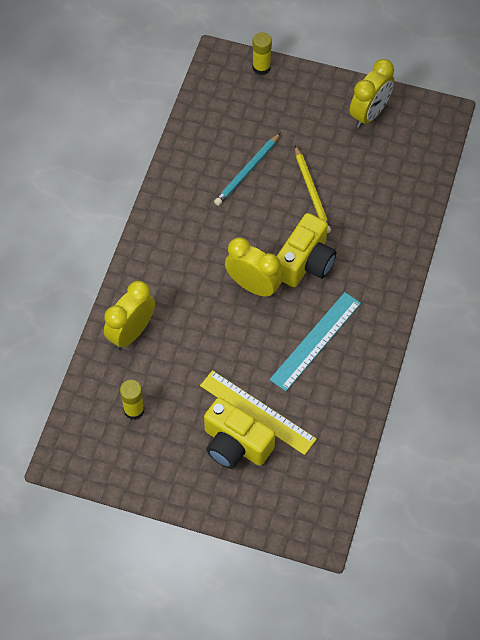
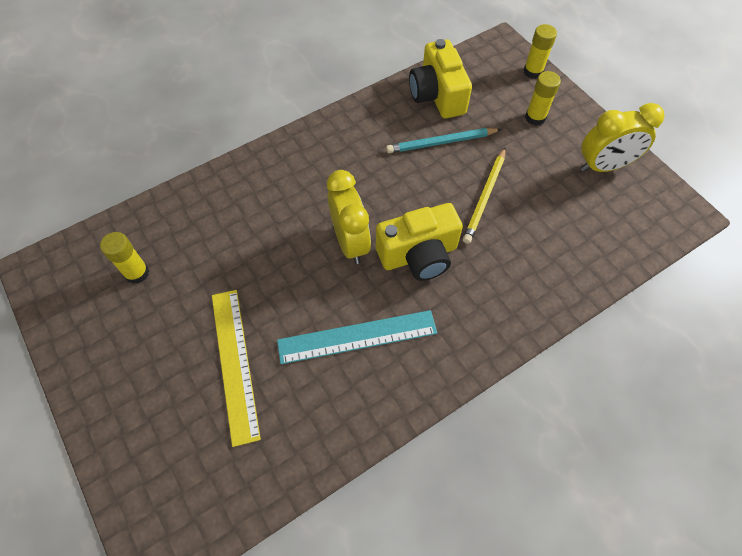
camera: 40 degrees right, 0 degrees up
yellow clock [104,281,155,350] -> none
yellow camera [204,397,275,469] -> yellow camera moved to [409,39,472,119]
none -> yellow glue stick [525,71,561,126]

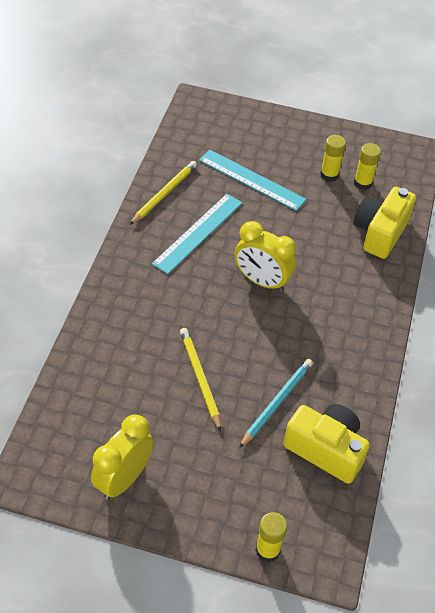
camera: 135 degrees right, 10 degrees down
yellow ruler [212,290,261,447] -> turquoise ruler [199,150,306,211]
yellow camera [376,203,463,281] -> yellow camera moved to [354,187,416,259]
yellow glue stick [525,71,561,126] -> yellow glue stick moved to [320,135,346,182]
none -> yellow pencil [130,161,197,225]

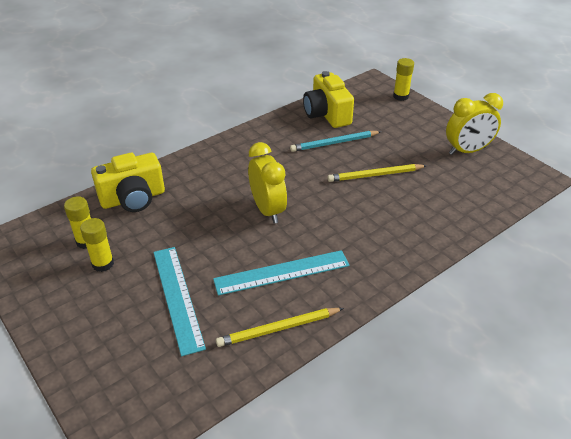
camera: 140 degrees left, 10 degrees down
yellow pencil [180,328,221,431] -> yellow pencil turned 60 degrees clockwise [327,164,427,182]

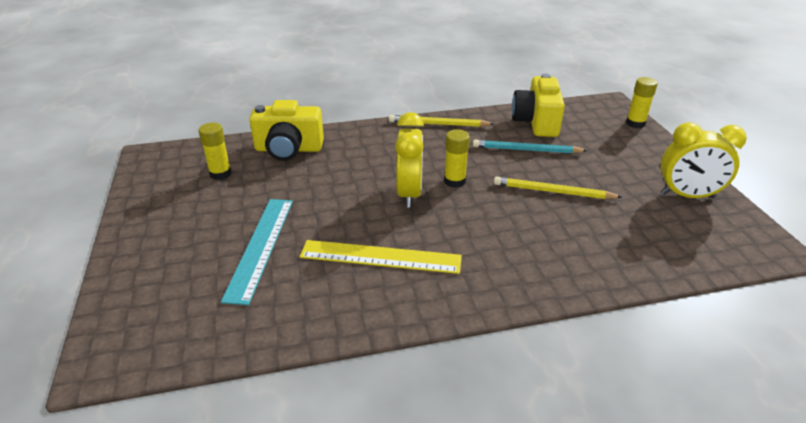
camera: 25 degrees right, 5 degrees down
yellow glue stick [80,218,114,272] -> yellow glue stick moved to [444,129,470,188]
turquoise ruler [213,250,349,296] -> yellow ruler [300,240,462,274]
yellow pencil [216,308,344,347] -> yellow pencil moved to [389,115,494,127]

